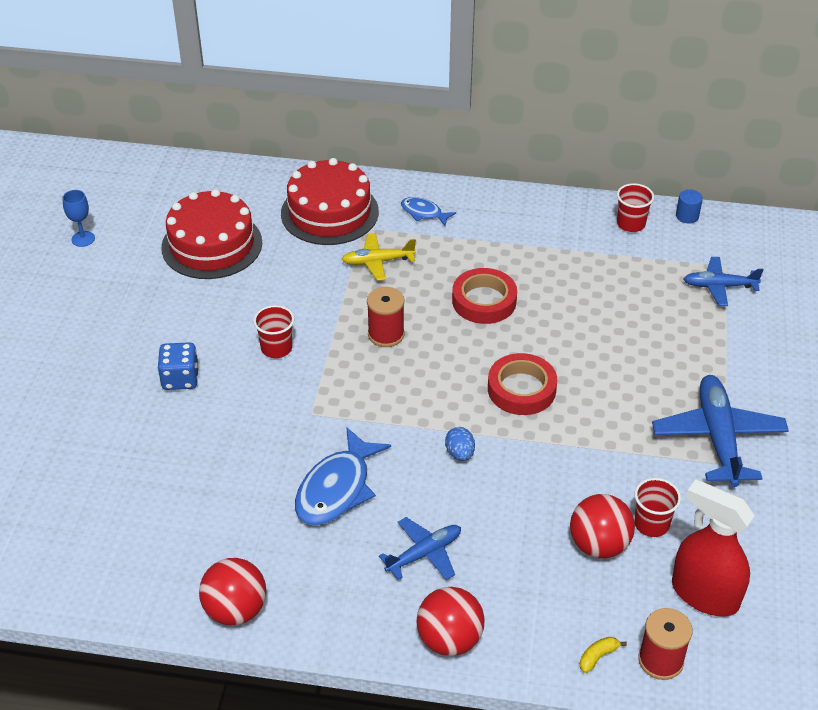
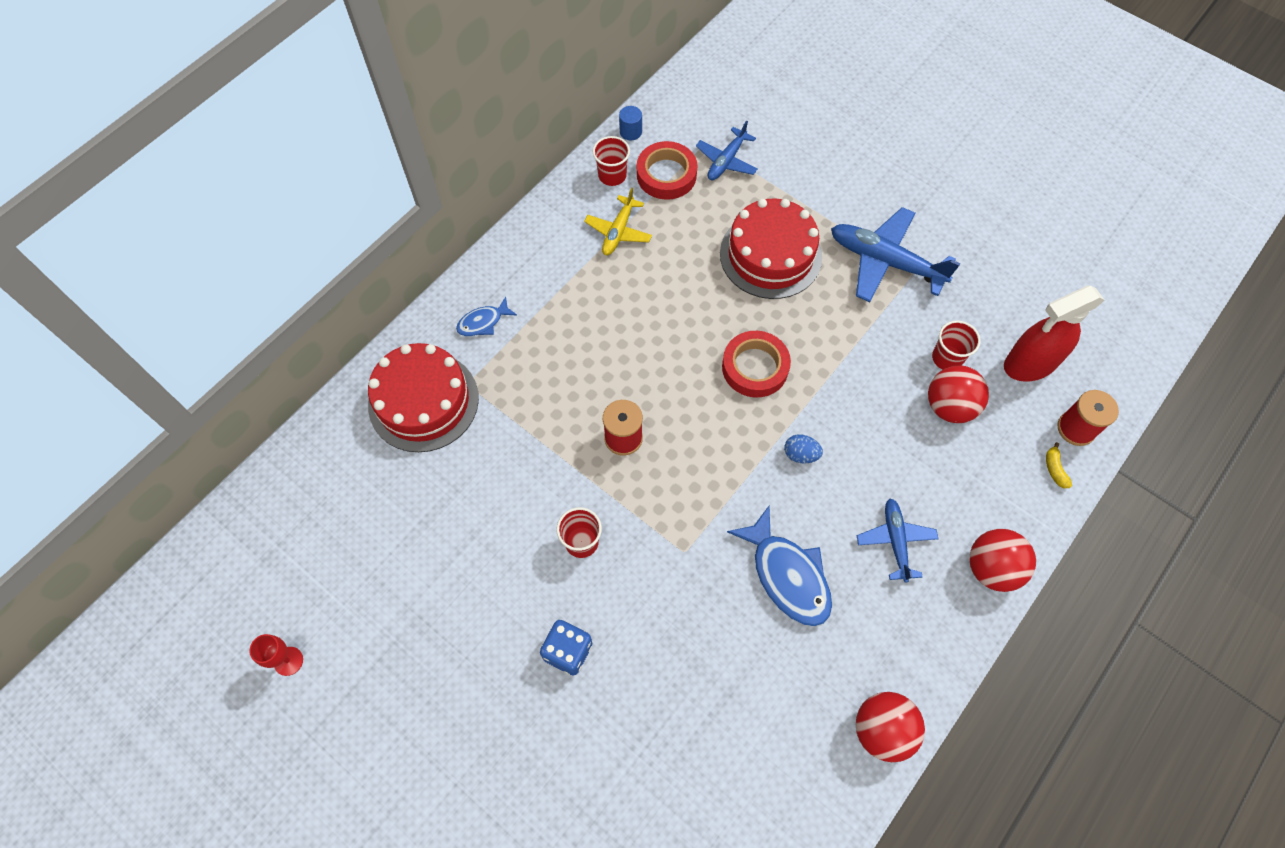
camera: 60 degrees left, 20 degrees up
blue goblet [62,190,95,247] -> red goblet [249,634,303,676]
red cake [161,189,262,279] -> red cake moved to [720,199,822,299]
yellow plane [341,233,416,281] -> yellow plane moved to [584,187,652,255]
red tape [452,268,517,324] -> red tape moved to [637,141,697,200]

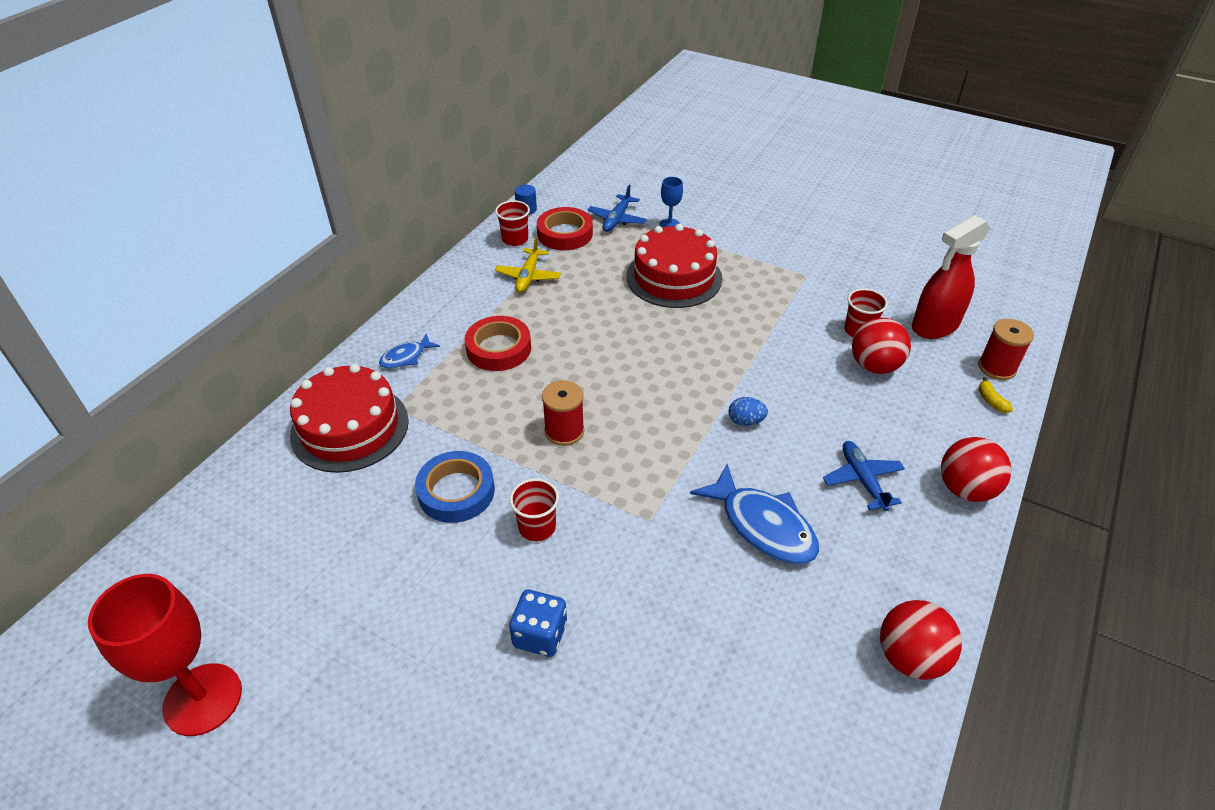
camera: 10 degrees left, 20 degrees down
red goblet [249,634,303,676] -> red goblet [88,574,242,736], size x2.12
red tape [722,331,791,397] -> red tape moved to [465,316,531,371]
blue plane [831,207,960,302] -> none
none -> blue tape [415,451,495,523]
none -> blue goblet [660,177,683,227]

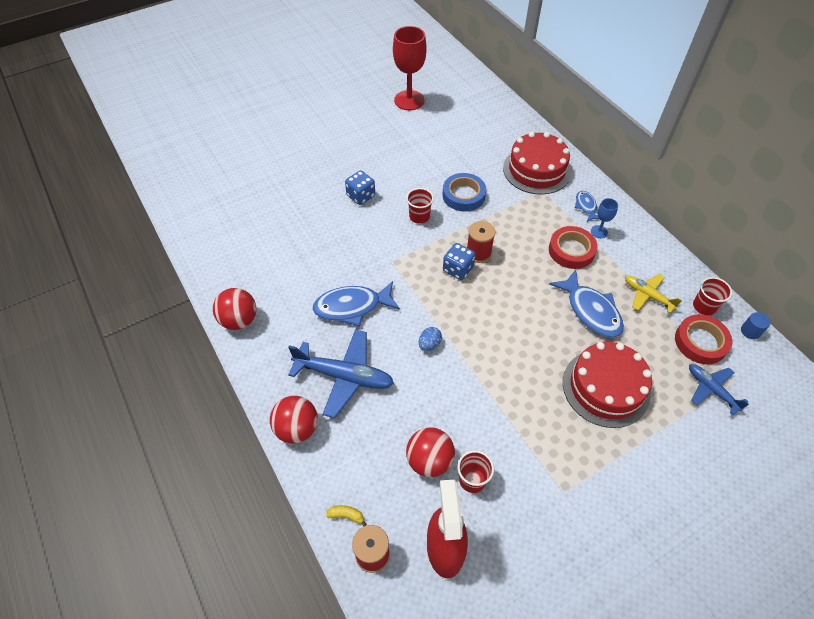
camera: 120 degrees right, 10 degrees up
blue goblet [660,177,683,227] -> blue goblet moved to [591,198,618,238]
blue plane [823,441,905,511] -> blue plane [288,329,394,418], size x1.69
none -> blue dice [443,243,475,280]
none -> blue fish [549,270,624,338]

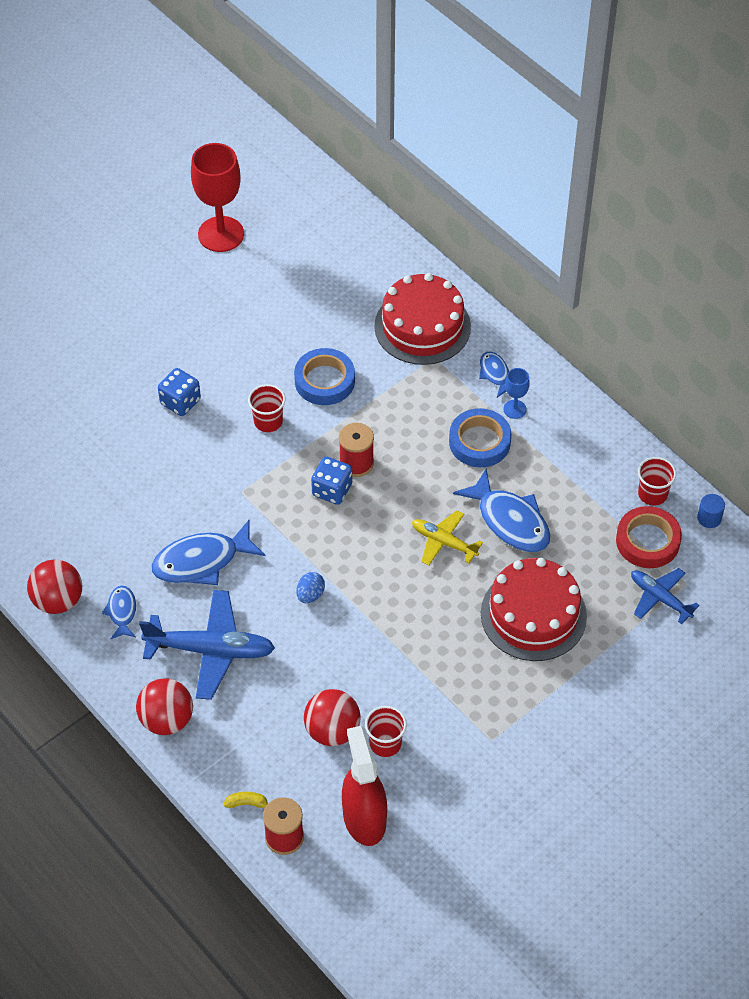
camera: 10 degrees left, 0 degrees up
red tape [549,226,598,269] -> blue tape [449,408,512,467]
yellow plane [625,274,682,313] -> yellow plane moved to [412,510,483,565]
none -> blue fish [102,586,136,639]

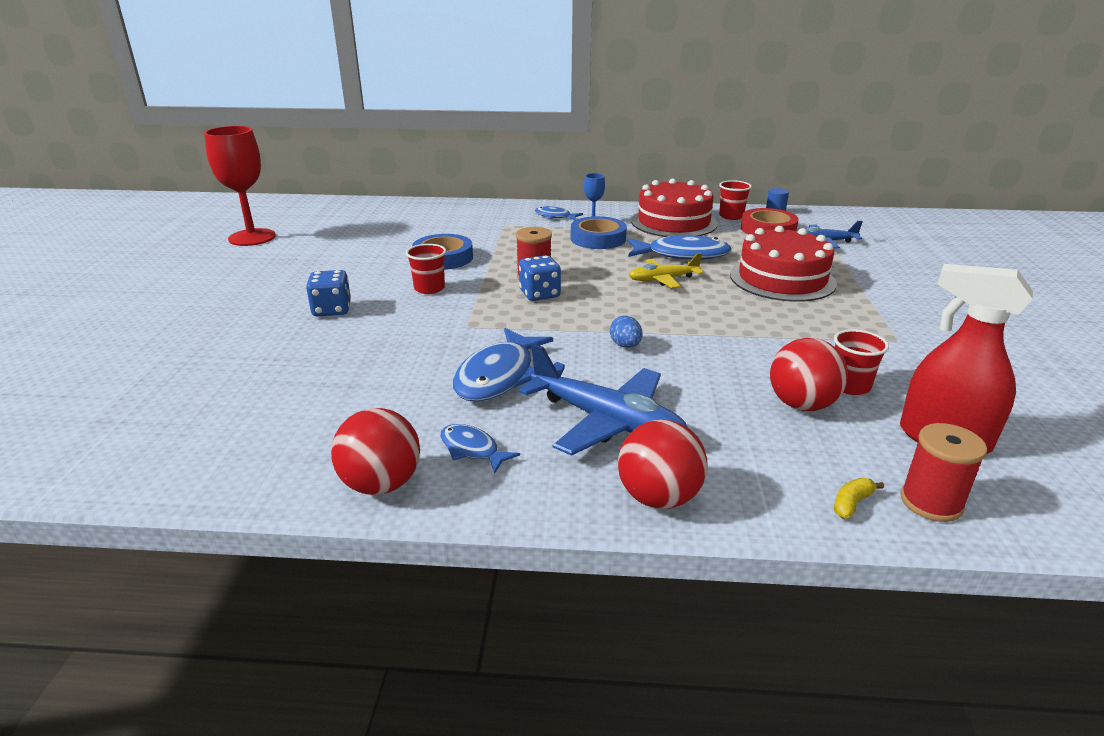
camera: 45 degrees left, 25 degrees down
blue plane [139,590,275,700] -> blue plane turned 75 degrees clockwise [518,344,687,456]
red cake [374,273,471,365] -> red cake moved to [631,178,718,237]

